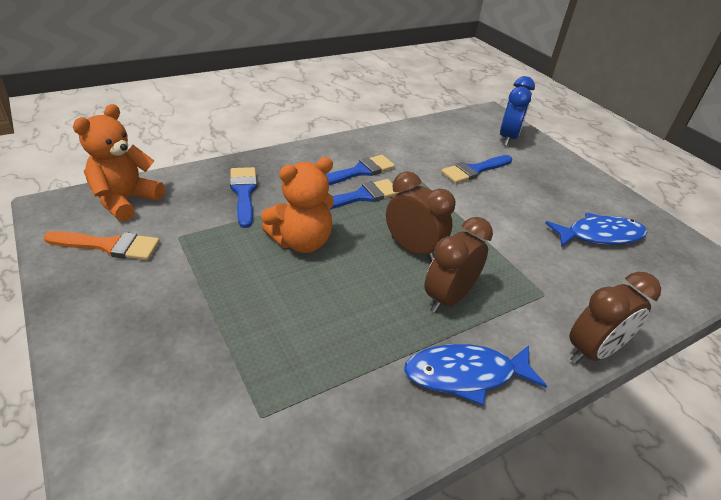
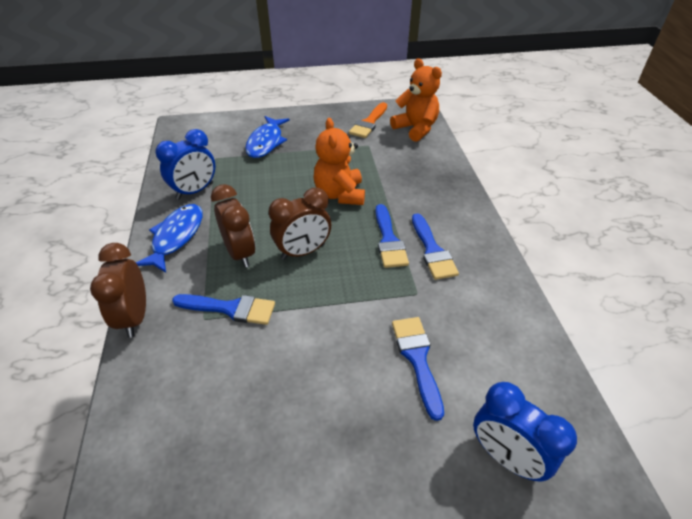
camera: 115 degrees right, 5 degrees up
blue brush [230,167,257,228] -> blue brush moved to [172,294,275,325]
blue fish [545,213,647,247] -> blue fish moved to [245,116,290,158]
none -> blue clock [155,129,215,200]

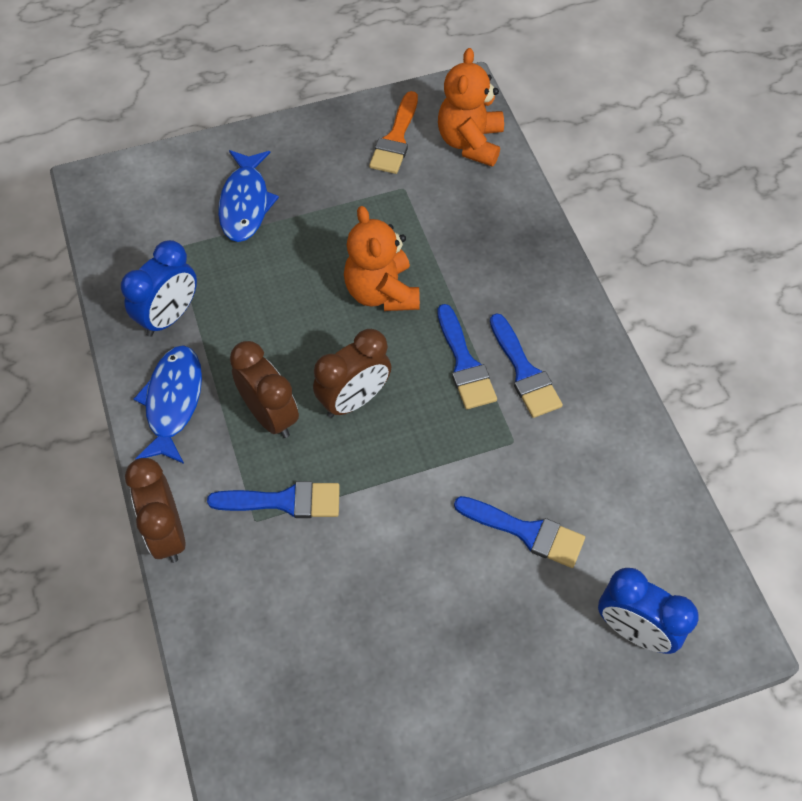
camera: 10 degrees left, 15 degrees up
orange teddy bear [390,58,442,142] -> orange teddy bear turned 120 degrees counterclockwise [438,48,504,167]
blue brush [392,317,444,421] -> blue brush turned 135 degrees clockwise [454,496,585,568]

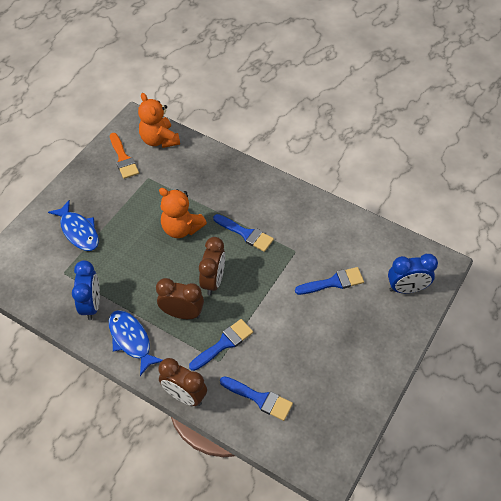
camera: 40 degrees left, 5 degrees down
blue brush [490,313,563,418] -> blue brush moved to [220,376,293,421]

